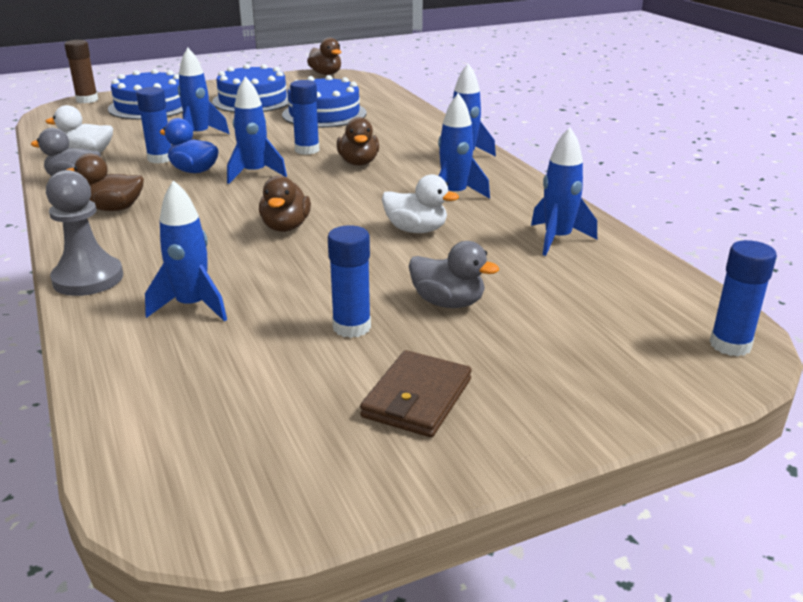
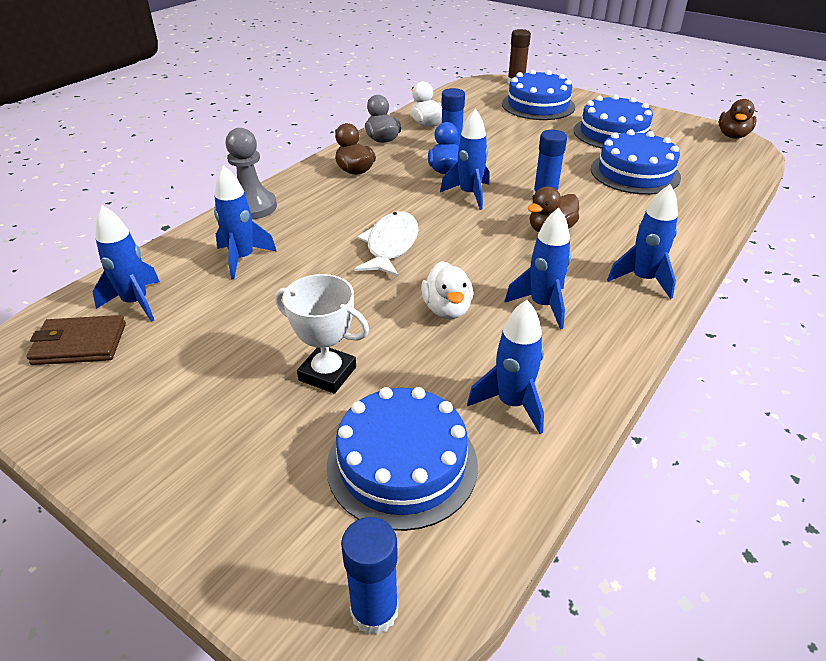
camera: 60 degrees right, 10 degrees up
blue rocket [178,48,230,134] -> blue rocket moved to [93,205,160,322]
brown duck [259,175,311,232] -> white fish [355,211,418,277]
blue glue stick [328,225,371,338] -> none
brown wallet [360,350,472,437] -> brown wallet moved to [26,315,126,365]
grey duck [409,241,499,308] -> white trophy [275,274,369,394]
none -> blue cake [327,387,478,531]

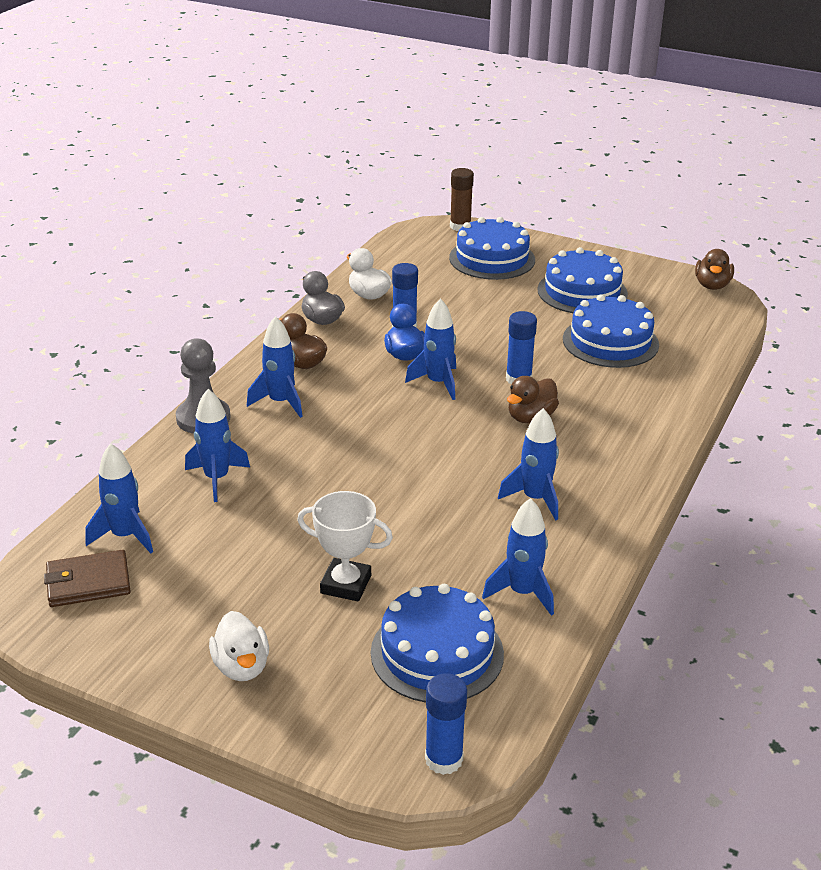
camera: 10 degrees left, 5 degrees down
white fish [355,211,418,277] -> none
white duck [421,261,473,319] -> white duck moved to [209,611,269,681]
blue rocket [607,184,678,299] -> blue rocket moved to [247,316,303,418]

